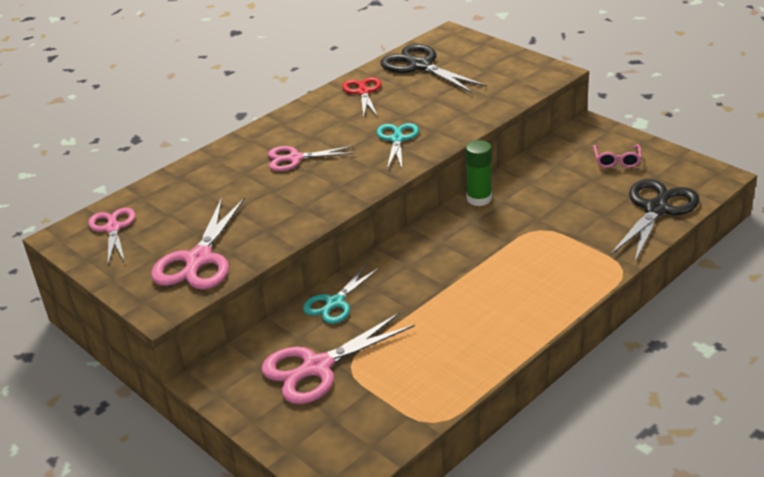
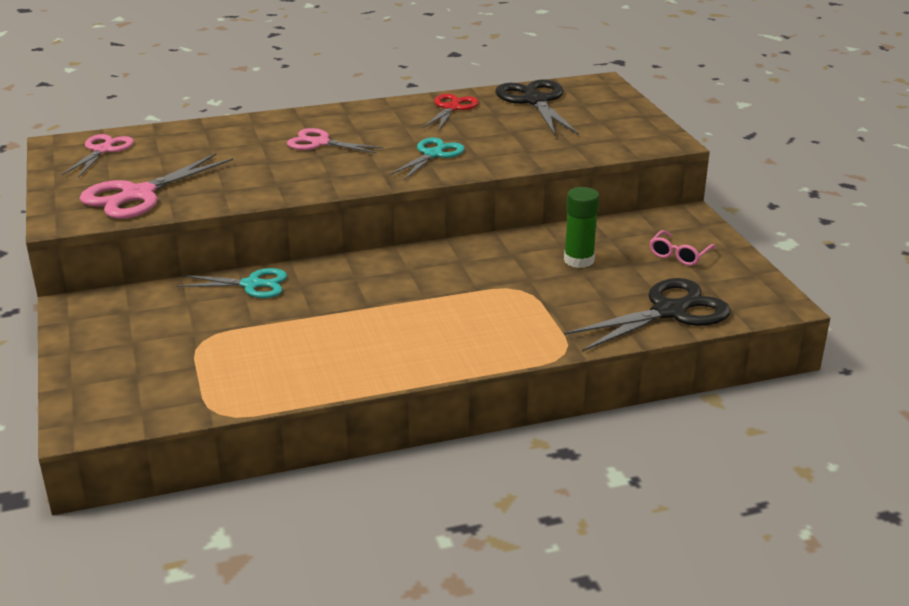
camera: 25 degrees right, 5 degrees down
pink scissors [261,313,415,404] -> none
turquoise scissors [303,264,380,324] -> turquoise scissors turned 150 degrees counterclockwise [177,268,287,298]
green glue stick [465,140,492,206] -> green glue stick moved to [564,187,599,268]

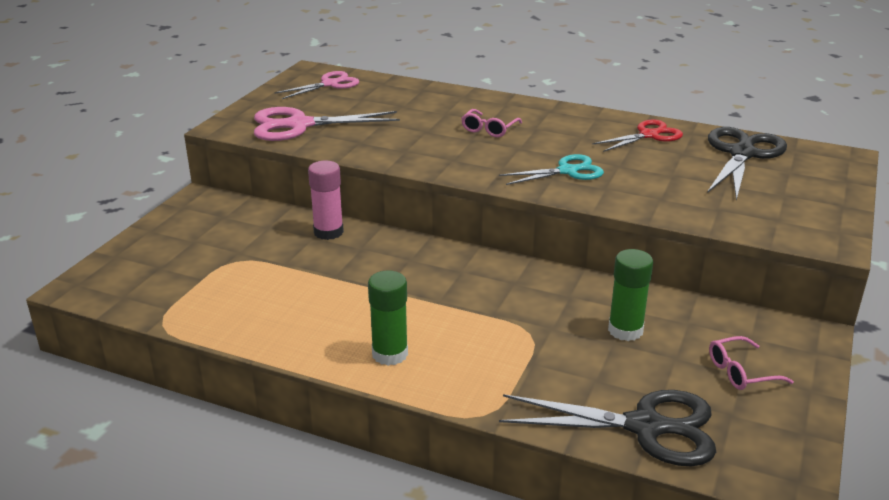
camera: 40 degrees right, 0 degrees up
turquoise scissors [177,268,287,298] -> pink glue stick [308,161,344,240]
pink scissors [287,128,384,154] -> pink glasses [461,109,522,137]
none -> green glue stick [368,270,408,366]

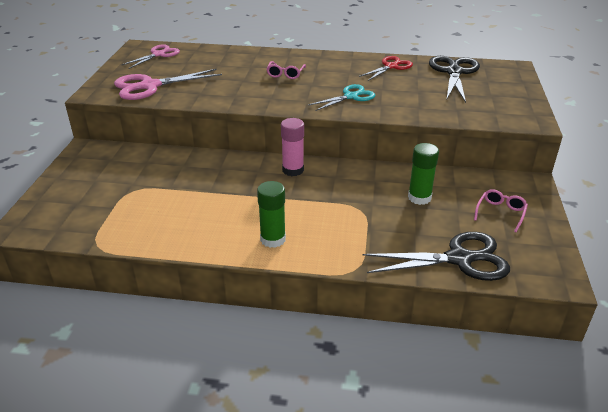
camera: 15 degrees left, 5 degrees up
pink glue stick [308,161,344,240] -> pink glue stick moved to [281,118,304,176]
pink glasses [709,336,794,390] -> pink glasses turned 150 degrees clockwise [474,189,528,232]

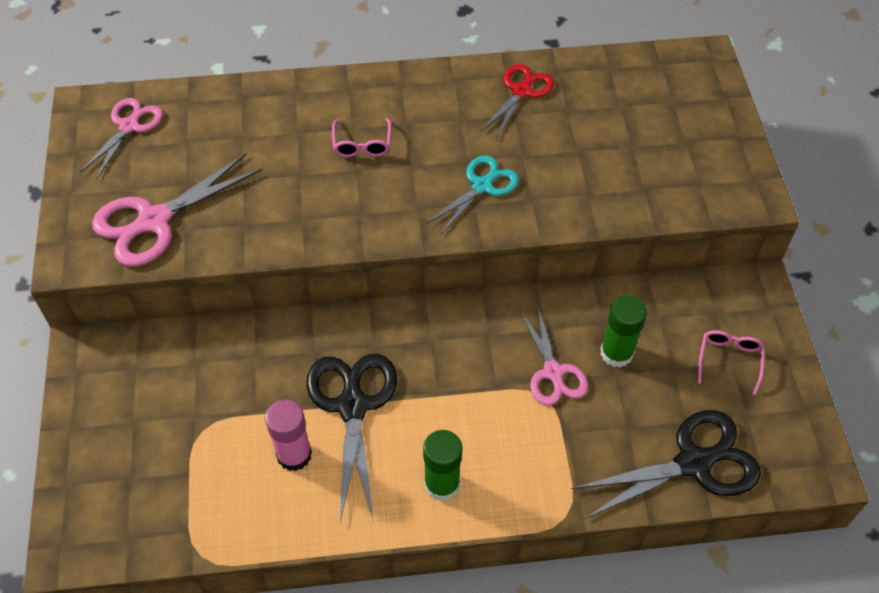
camera: 15 degrees left, 20 degrees up
pink glue stick [281,118,304,176] -> pink glue stick moved to [265,400,312,471]
black scissors [429,56,480,103] -> black scissors moved to [306,354,397,522]
none -> pink scissors [520,306,588,406]

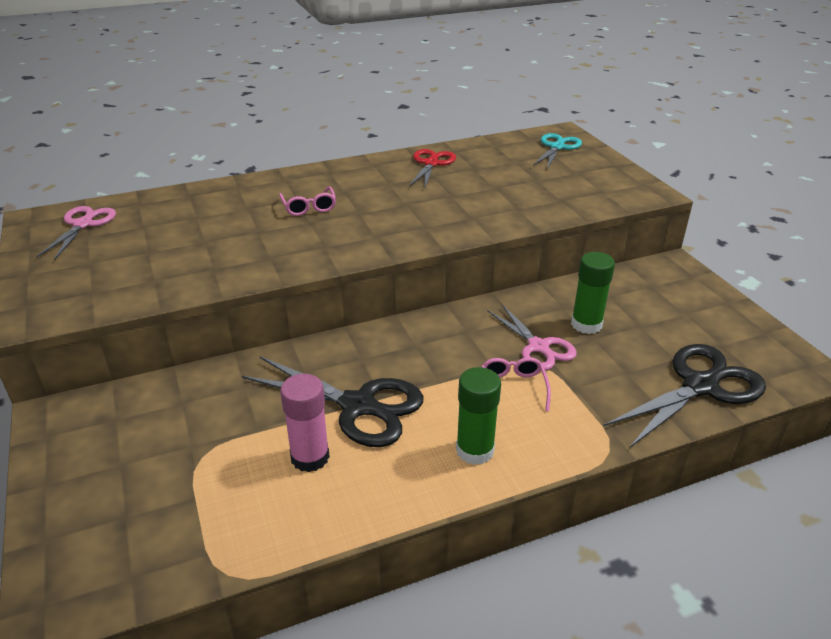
camera: 15 degrees left, 20 degrees down
pink scissors [92,153,262,267] -> none
black scissors [306,354,397,522] -> black scissors turned 135 degrees clockwise [242,356,423,447]
turquoise scissors [426,155,519,235] -> turquoise scissors moved to [533,133,582,169]
pink glasses [698,330,765,395] -> pink glasses moved to [481,357,551,411]

